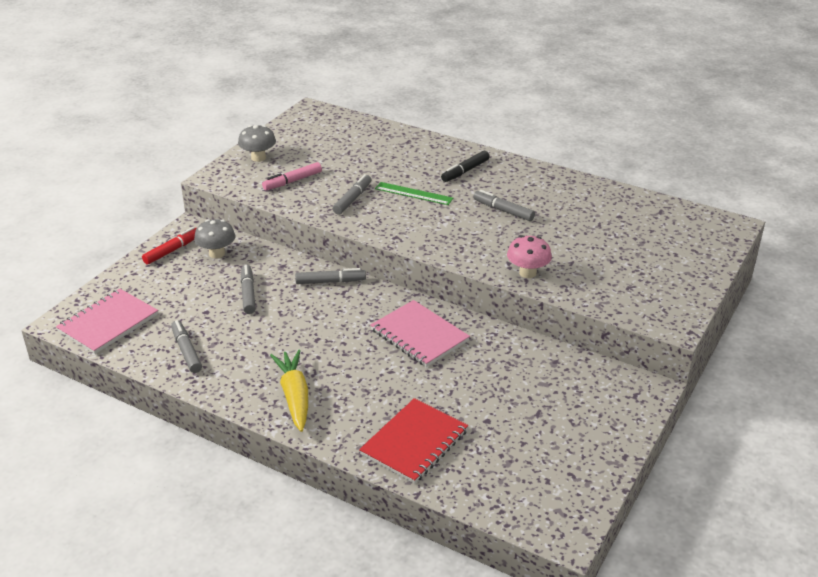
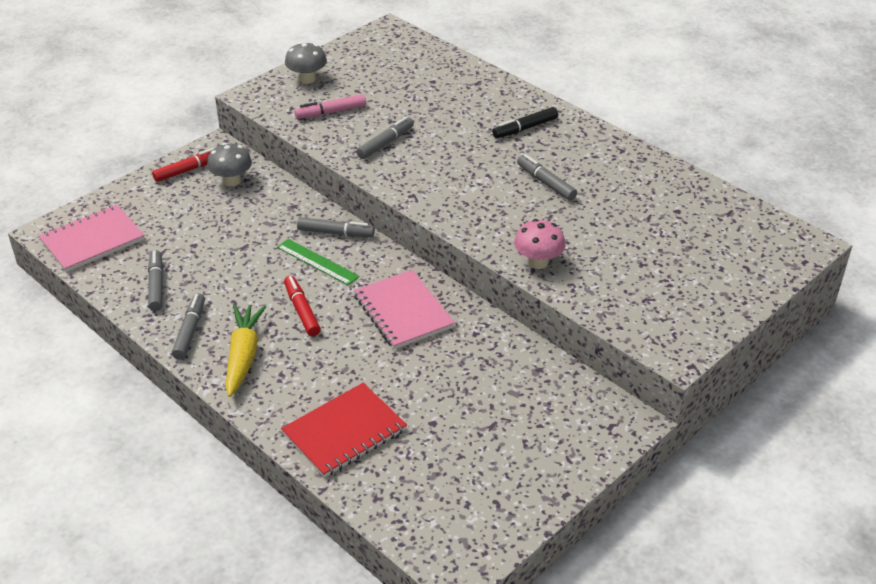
camera: 15 degrees right, 5 degrees up
grey marker [241,264,255,314] -> grey marker moved to [172,293,205,360]
green ruler [375,182,453,205] -> green ruler moved to [277,239,360,286]
none -> red marker [284,276,321,336]

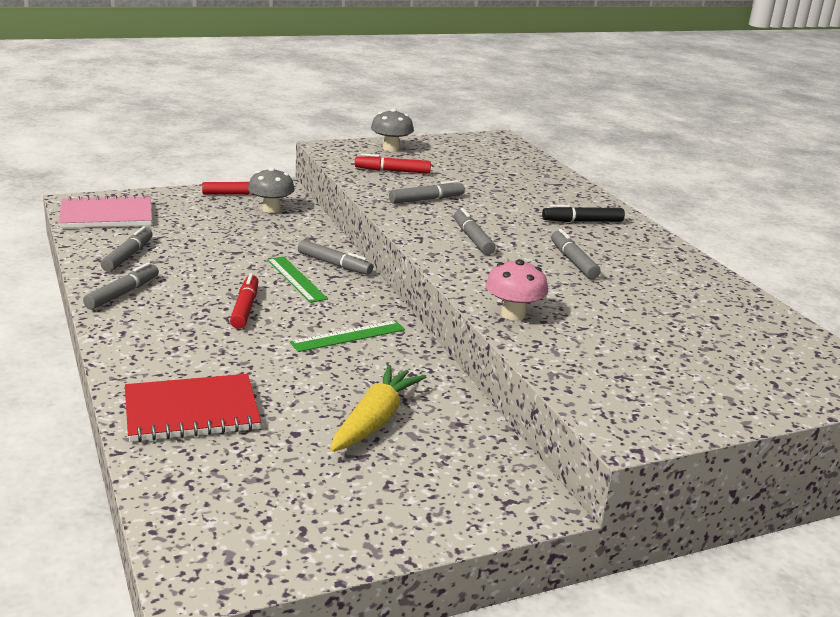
camera: 20 degrees right, 15 degrees down
yellow carrot [225,305,267,397] -> yellow carrot moved to [330,365,426,452]
pink marker [295,94,366,119] -> red marker [355,153,431,174]
pink notebook [354,270,455,349] -> green ruler [290,320,405,352]
none -> grey marker [454,208,496,255]

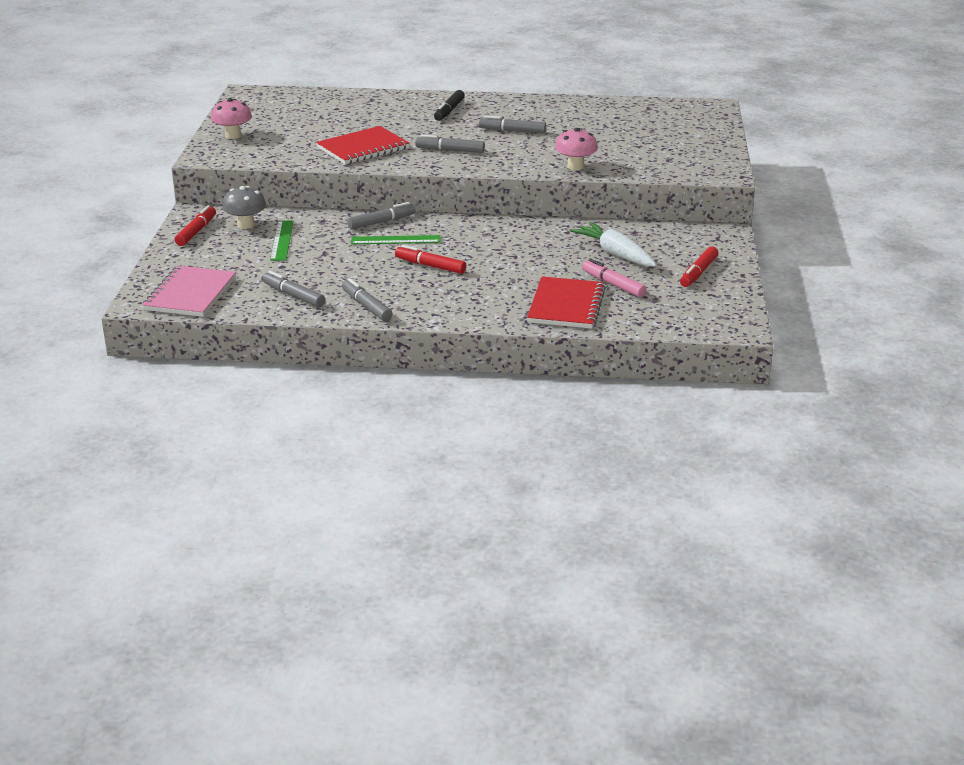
camera: 60 degrees left, 5 degrees up
green ruler [290,320,405,352] -> green ruler moved to [270,221,293,261]
yellow carrot [330,365,426,452] -> white carrot [570,222,657,267]
red marker [355,153,431,174] -> red marker moved to [680,246,719,287]
grey mushroom [371,108,414,152] -> pink mushroom [211,98,252,139]
grey marker [389,180,465,204] -> red notebook [316,126,409,165]
none -> pink marker [582,259,647,297]

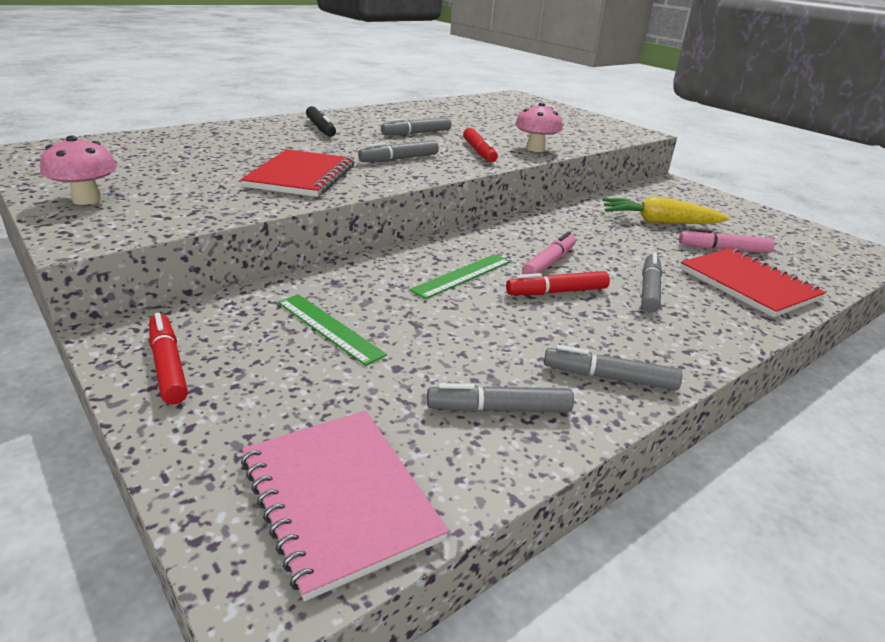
camera: 45 degrees left, 0 degrees up
grey mushroom [222,186,266,229] -> none
grey marker [347,202,416,230] -> grey marker moved to [641,253,662,313]
white carrot [570,222,657,267] -> yellow carrot [603,196,730,224]
red marker [680,246,719,287] -> red marker moved to [463,128,498,163]
none -> pink marker [522,231,576,274]

